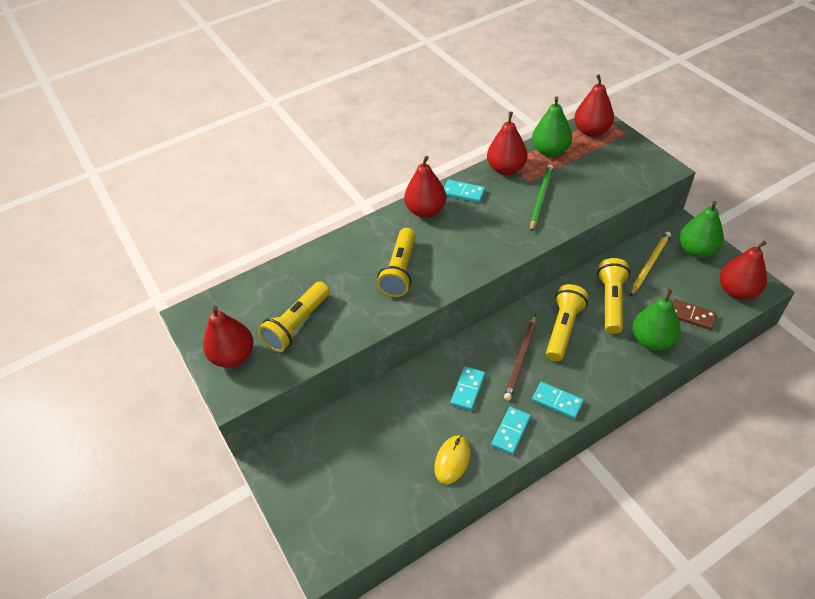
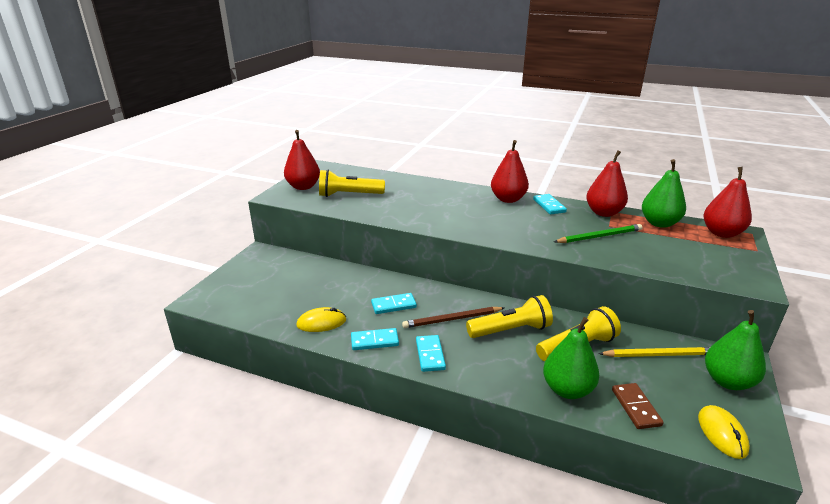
camera: 50 degrees right, 20 degrees down
yellow flashlight [377,228,416,297] -> none
red pear [720,241,767,299] -> yellow mouse [698,405,750,459]

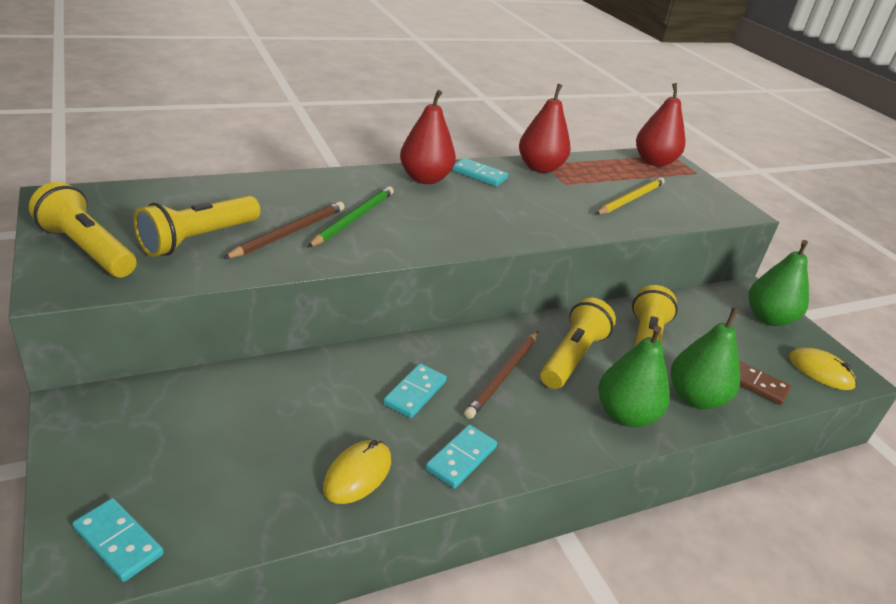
camera: 50 degrees left, 5 degrees up
red pear [284,130,320,190] -> yellow flashlight [29,181,137,277]
turquoise domino [416,335,446,372] -> turquoise domino moved to [72,498,164,582]
green pencil [554,224,642,243] -> green pencil moved to [307,186,394,248]
yellow pencil [598,347,710,357] -> yellow pencil moved to [596,177,665,215]
green pear [642,159,686,228] -> green pear moved to [598,326,670,427]
none -> brown pencil [223,201,345,259]

